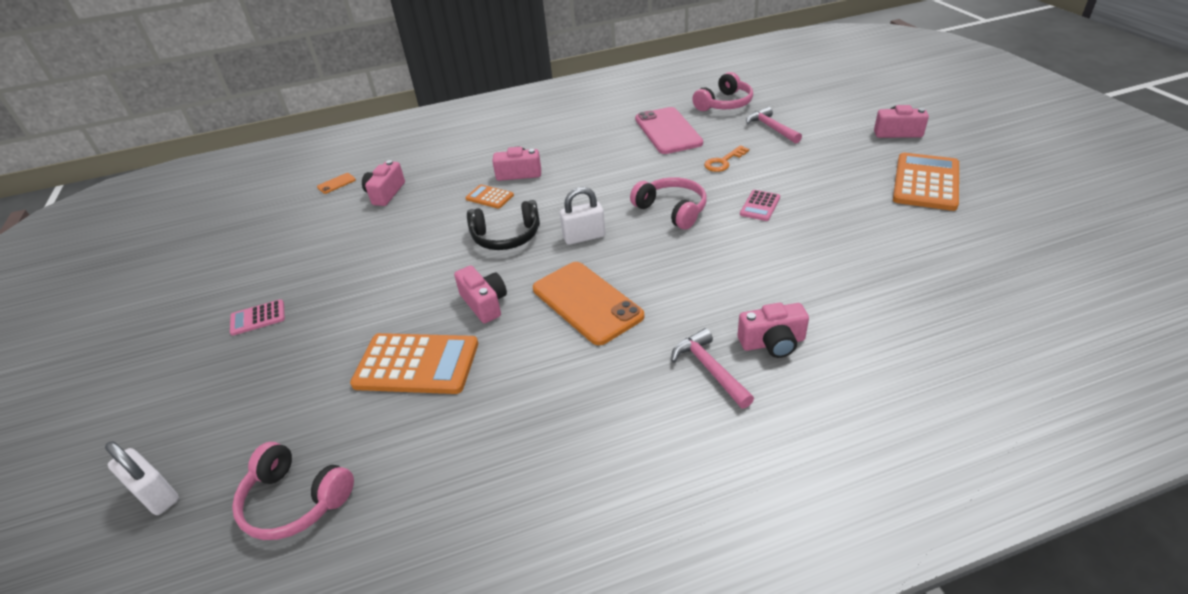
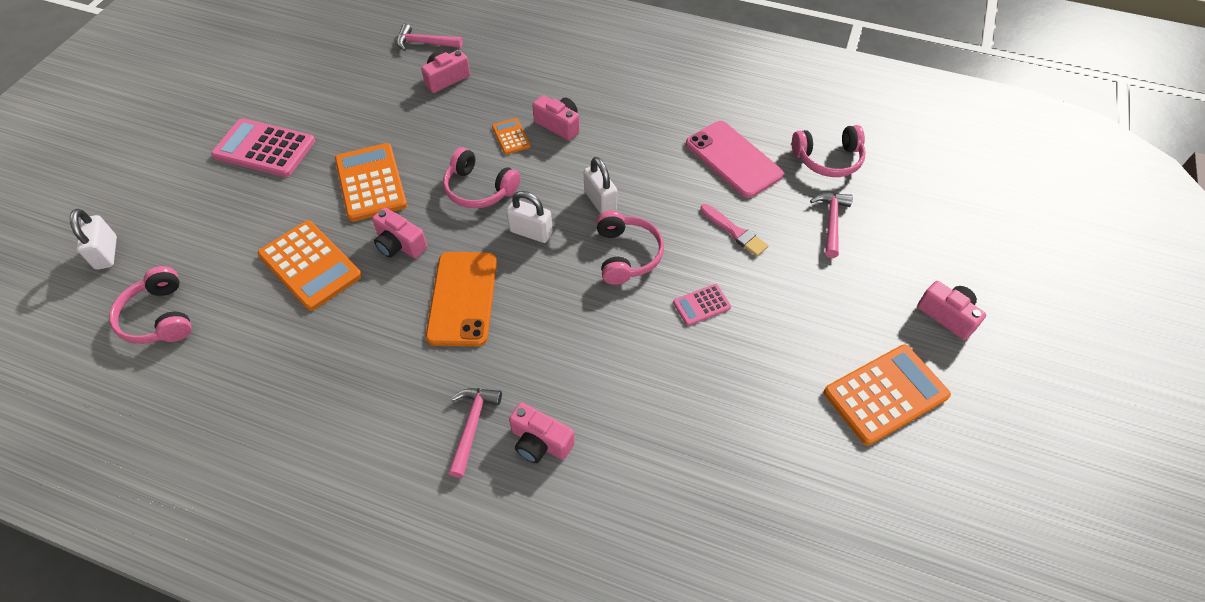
camera: 35 degrees right, 15 degrees up
pink calculator [230,299,285,336] -> pink calculator [211,118,315,177], size x1.99
orange phone [317,173,356,194] -> pink hammer [397,24,463,51]
pink camera [454,265,507,323] -> pink camera turned 120 degrees clockwise [372,208,427,258]
black headphones [467,200,540,250] -> pink headphones [443,148,520,209]
pink phone [635,107,703,154] -> pink phone turned 60 degrees counterclockwise [686,121,784,198]
orange key [704,145,749,172] -> pink brush [700,204,768,256]
none -> orange calculator [335,143,407,222]
none -> white padlock [584,157,617,214]

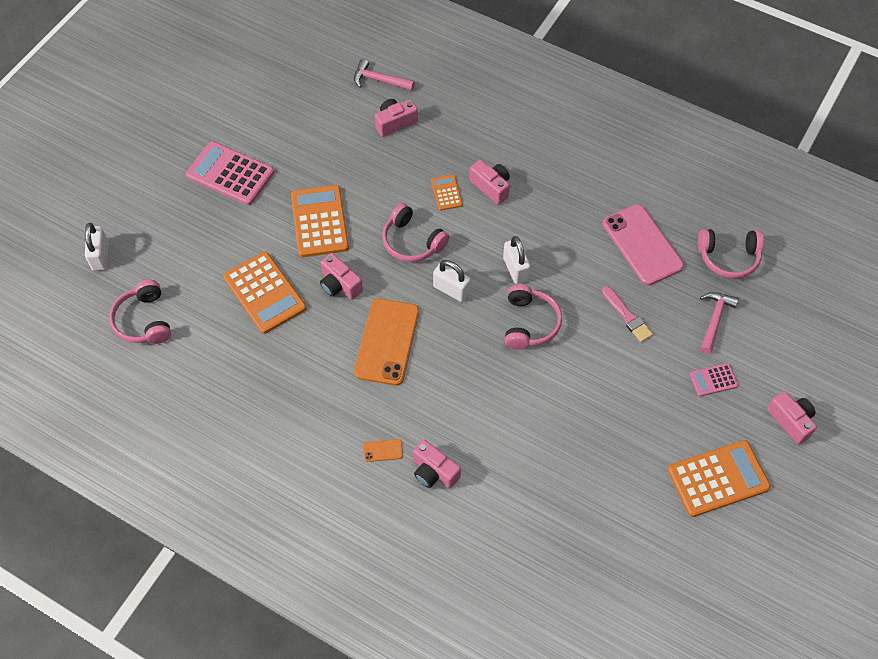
camera: 10 degrees right, 5 degrees up
pink hammer [448,388,502,478] -> orange phone [363,439,403,462]
pink calculator [673,284,731,326] -> pink calculator moved to [689,363,738,396]

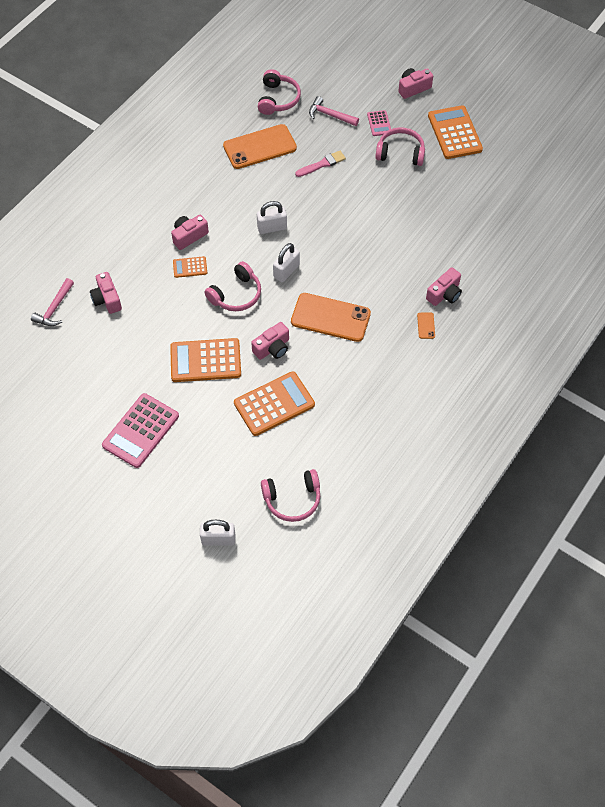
camera: 85 degrees left, 0 degrees up
pink headphones [505,284,562,350] -> pink headphones moved to [375,127,425,166]
pink phone [602,204,684,285] -> orange phone [223,124,297,169]

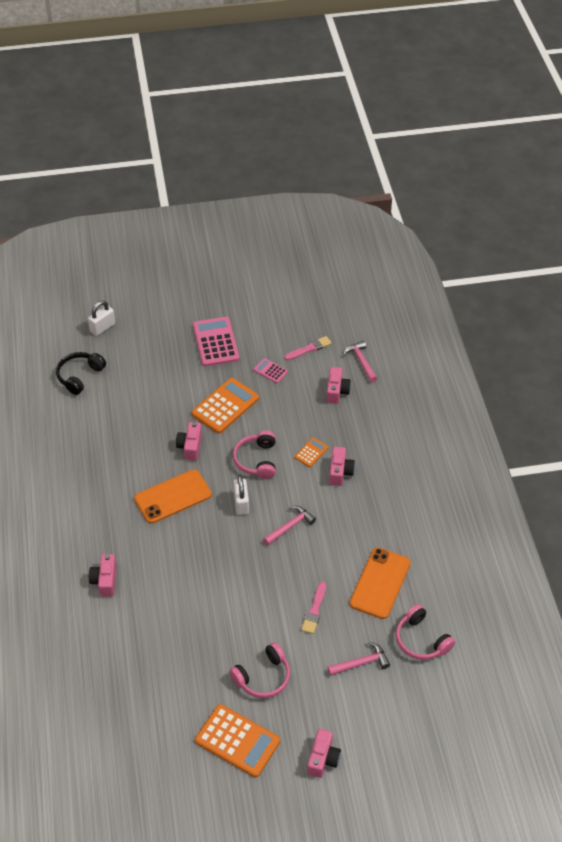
camera: 135 degrees right, 10 degrees down
pink camera [90,272,122,314] -> pink camera turned 75 degrees clockwise [326,367,351,404]
orange calculator [234,371,315,436] -> none
white padlock [257,201,287,234] -> pink hammer [263,506,316,546]
pink headphones [261,469,320,522] -> black headphones [56,352,106,395]
pink calculator [367,110,391,136] -> pink calculator moved to [254,358,288,383]
orange phone [417,313,435,339] -> none
none -> pink brush [284,336,332,360]

